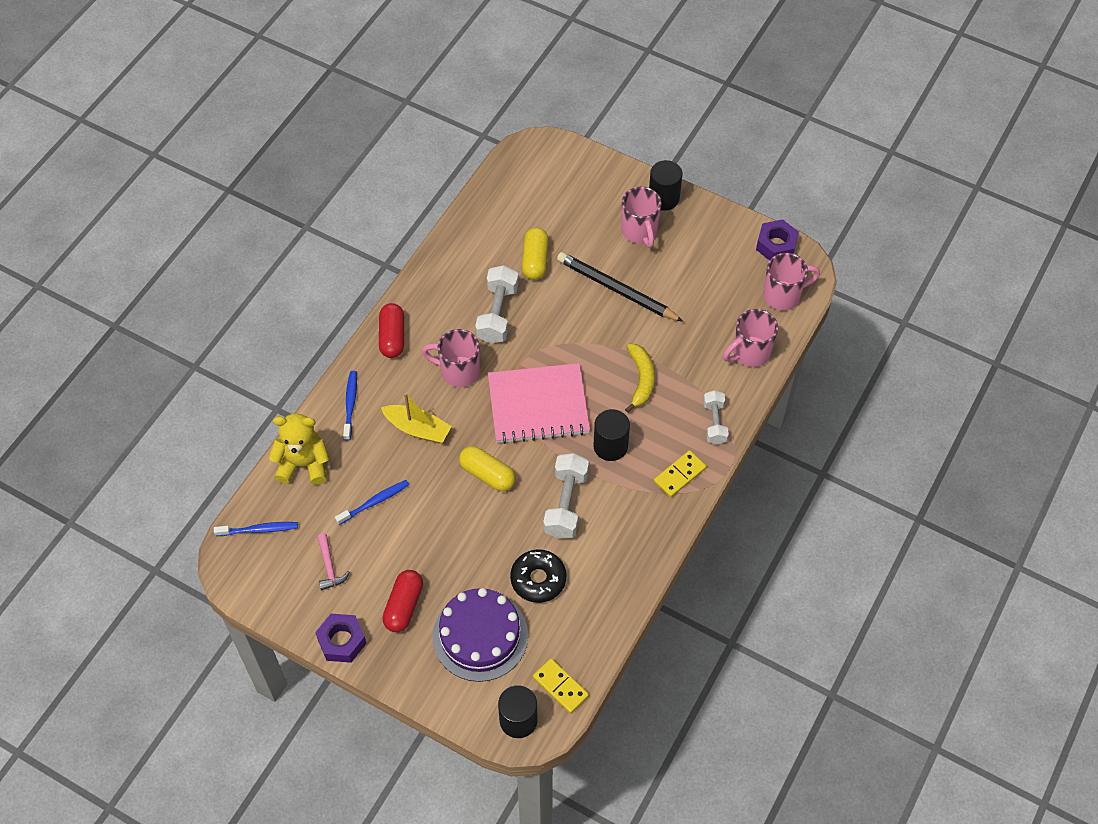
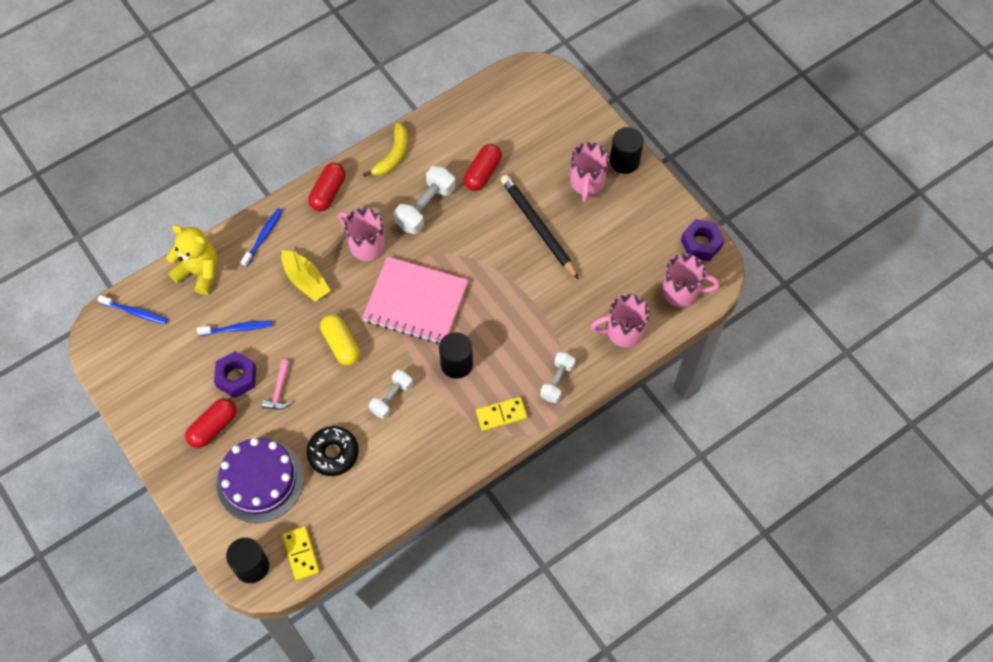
camera: 25 degrees right, 5 degrees up
purple nut [315,614,367,663] -> purple nut moved to [214,351,256,398]
pink hammer [317,534,350,590] -> pink hammer moved to [262,360,292,409]
yellow capsule [522,227,549,280] -> red capsule [464,144,502,191]
white dumbbell [543,453,589,539] -> white dumbbell [369,370,413,419], size x0.65
yellow banana [625,344,655,413] -> yellow banana moved to [363,123,408,177]

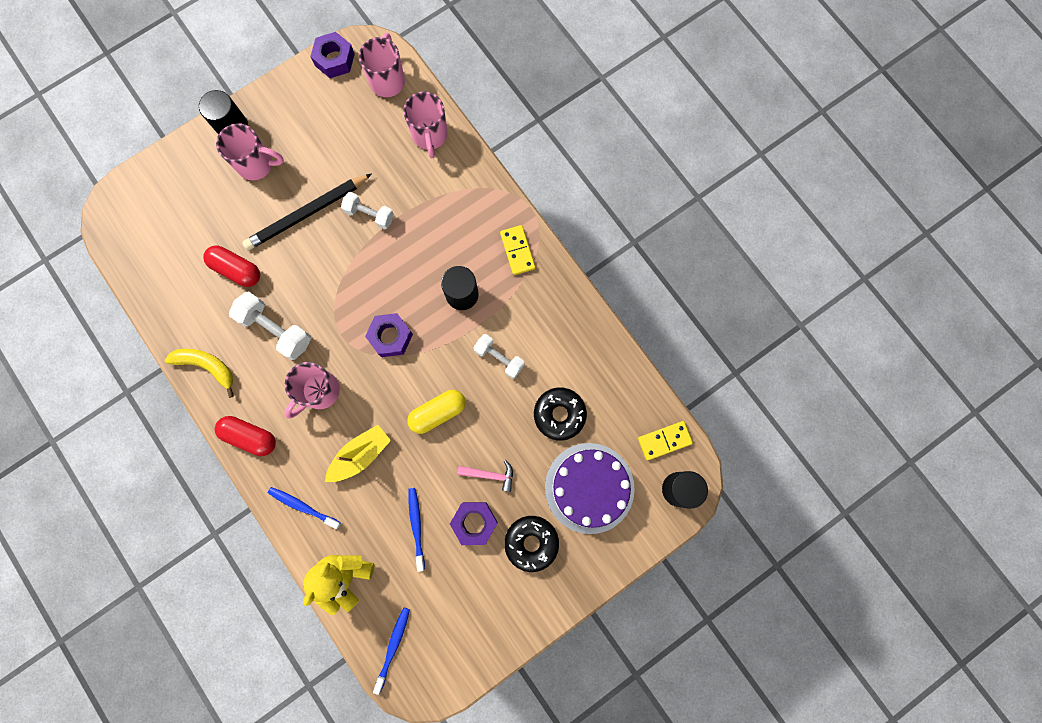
camera: 90 degrees left, 15 degrees up
red capsule [185,398,237,448] -> black donut [504,516,559,572]
pink notebook [362,256,468,344] -> purple nut [365,313,413,357]
white dumbbell [540,352,575,403] -> white dumbbell moved to [341,192,394,230]

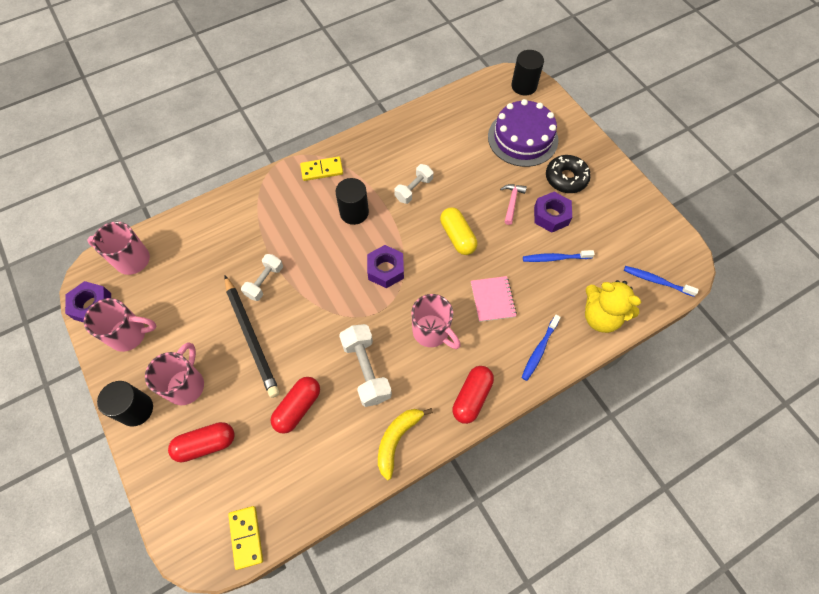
camera: 85 degrees left, 15 degrees down
white dumbbell [229,292,311,360] -> white dumbbell turned 60 degrees counterclockwise [339,324,392,407]
yellow boat [325,425,391,482] -> pink notebook [471,276,517,322]
pink mug [403,91,448,158] -> pink mug moved to [84,298,156,352]
black donut [534,387,587,441] -> none
yellow domino [638,421,693,460] -> yellow domino moved to [228,506,263,570]
none -> red capsule [168,422,235,462]

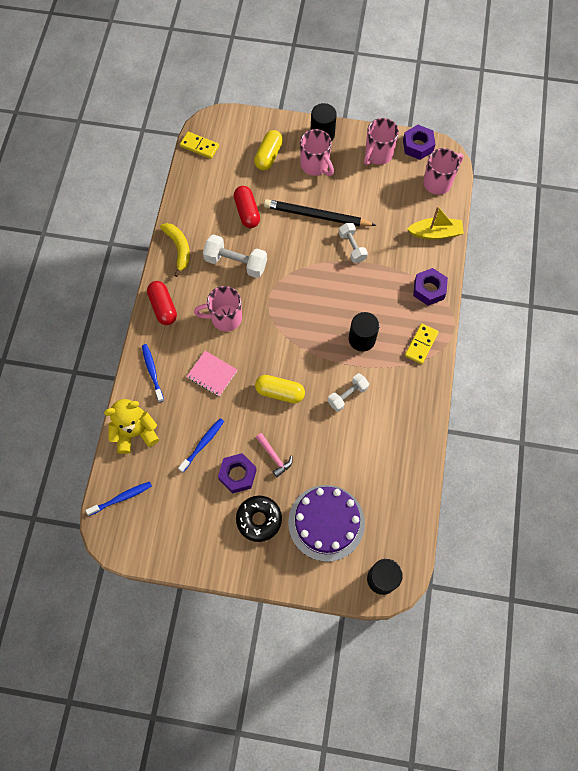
camera: 130 degrees right, 5 degrees up
red capsule [168,422,235,462] -> yellow capsule [254,130,283,170]
purple nut [367,245,404,288] -> purple nut moved to [413,268,448,306]
white dumbbell [394,164,434,204] -> white dumbbell turned 60 degrees clockwise [328,373,369,412]
none -> yellow boat [407,206,464,240]

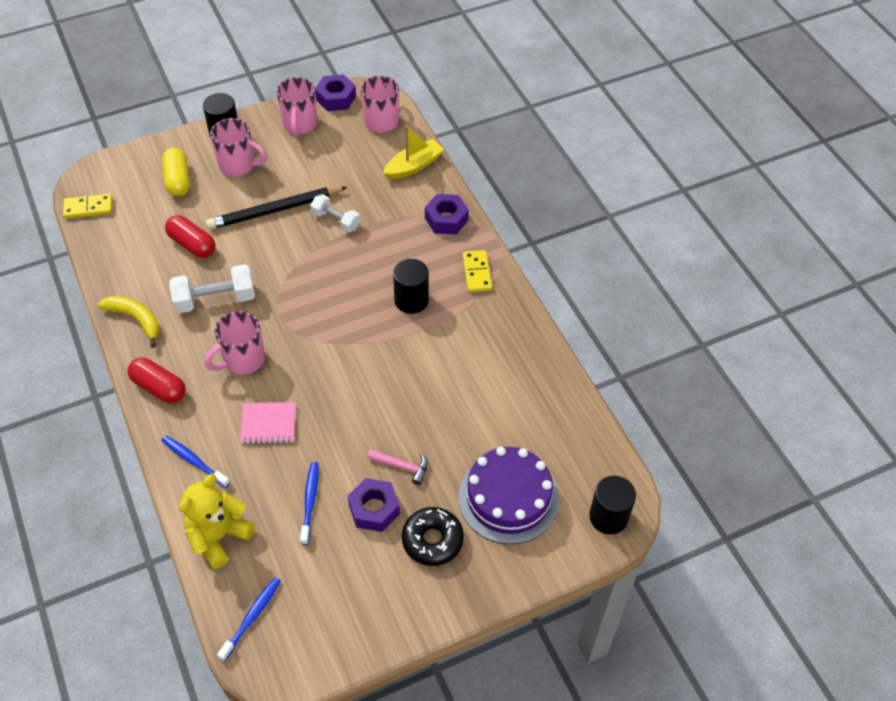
camera: 35 degrees left, 15 degrees down
yellow capsule [255,375,305,403] -> none
white dumbbell [328,373,369,412] -> none

